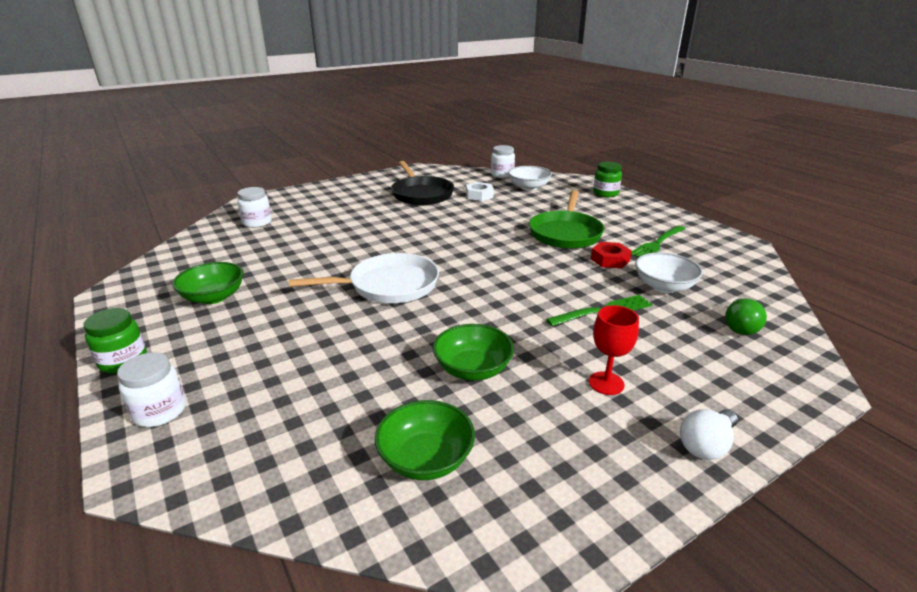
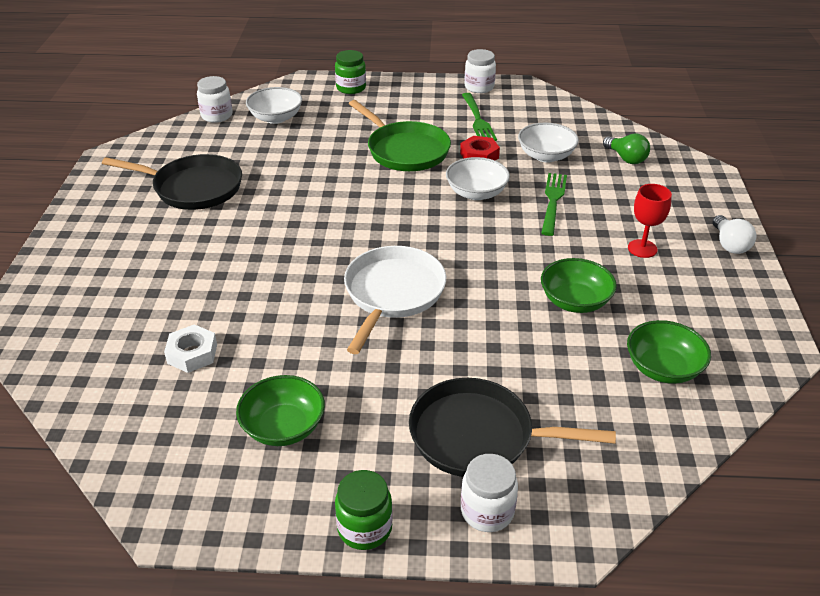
camera: 55 degrees left, 10 degrees up
white jar [237,187,272,228] -> white jar moved to [465,49,496,93]
white nut [466,182,494,201] -> white nut moved to [164,324,217,373]
none -> black pan [409,378,616,477]
none -> white bowl [446,157,510,200]

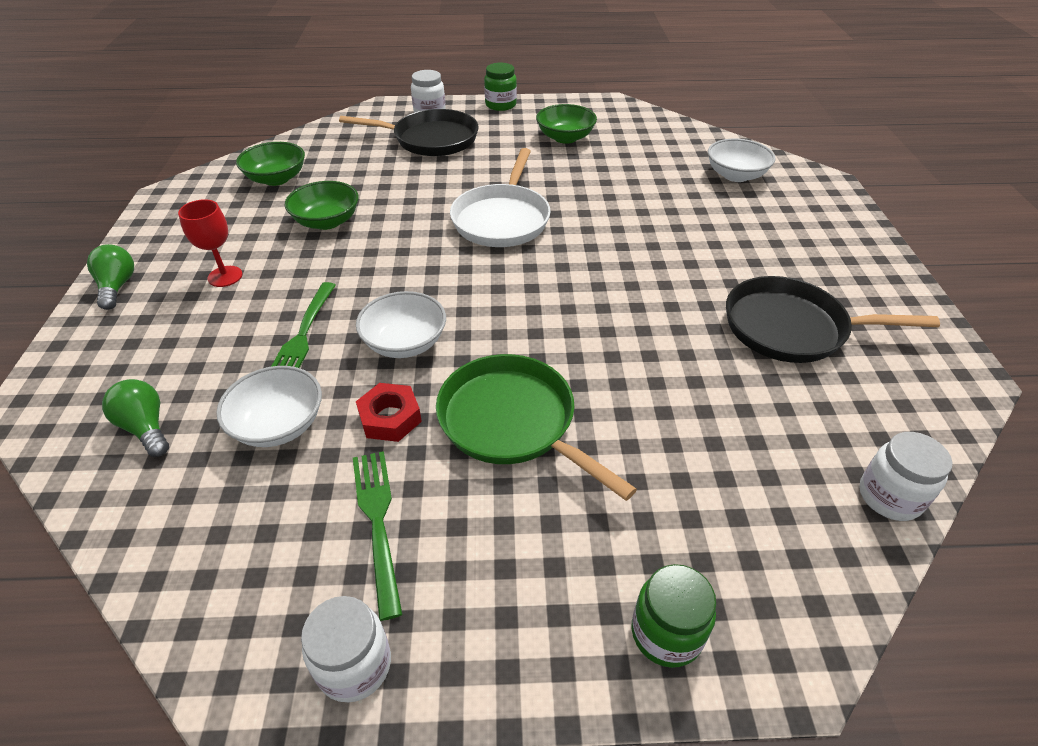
camera: 175 degrees right, 5 degrees up
white nut [164,324,217,373] -> none
white bowl [246,87,302,124] -> white bowl moved to [708,139,776,182]
white light bulb [713,215,756,254] -> green light bulb [87,244,134,310]

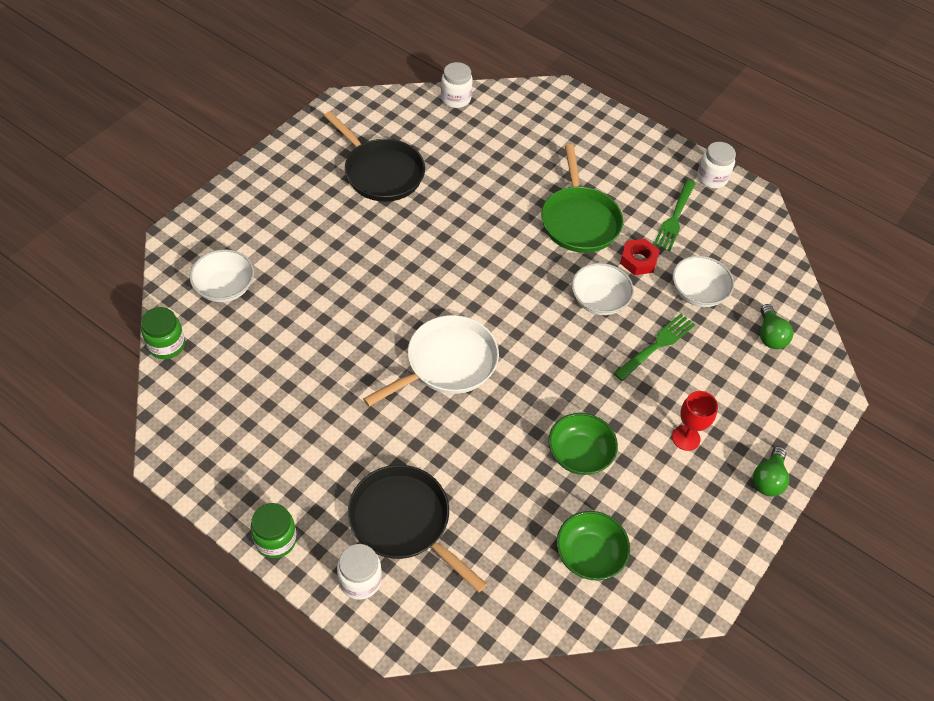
camera: 145 degrees left, 10 degrees up
green bowl [536,104,597,144] -> none
green jar [631,564,717,668] -> green jar moved to [141,307,185,359]

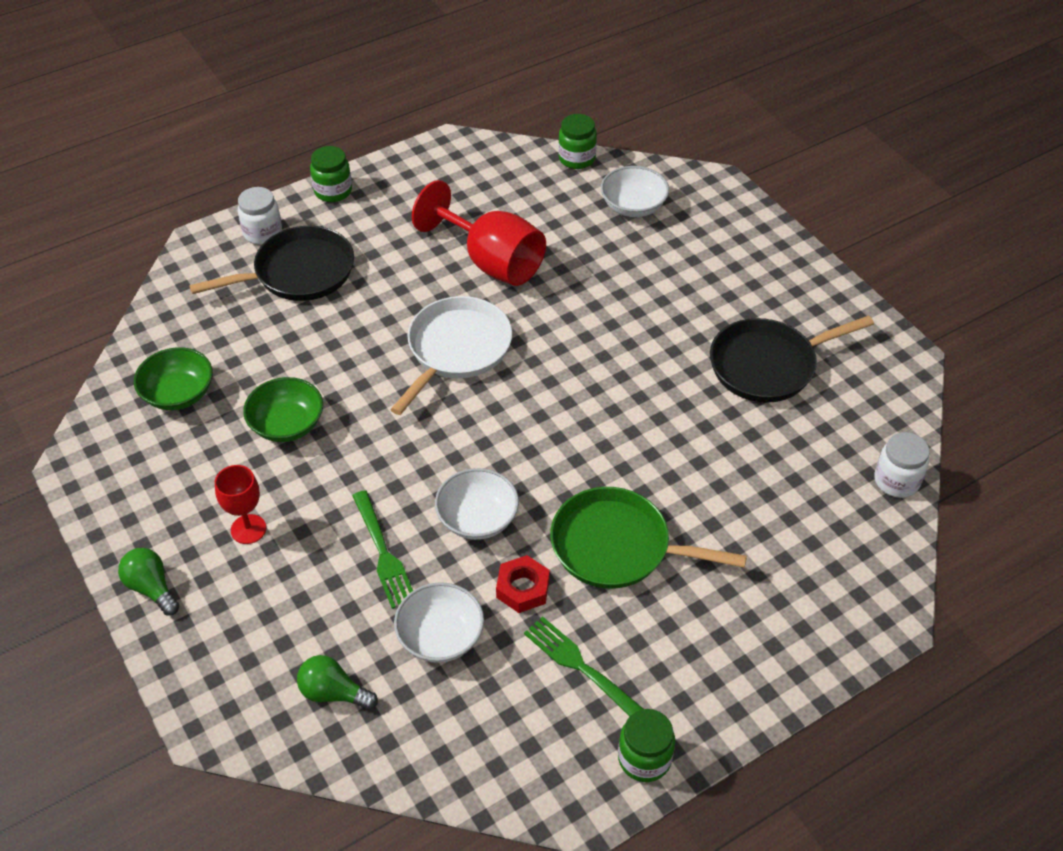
camera: 115 degrees right, 5 degrees down
white pan [363,315,499,407] -> white pan turned 135 degrees counterclockwise [390,296,512,415]
white jar [697,142,736,188] -> green jar [618,709,675,782]
none -> red goblet [412,180,546,286]

